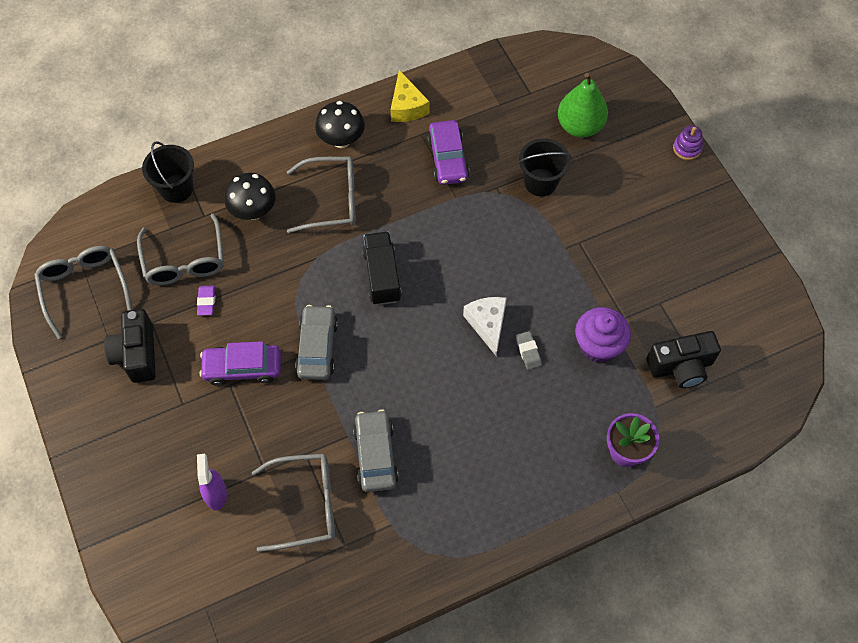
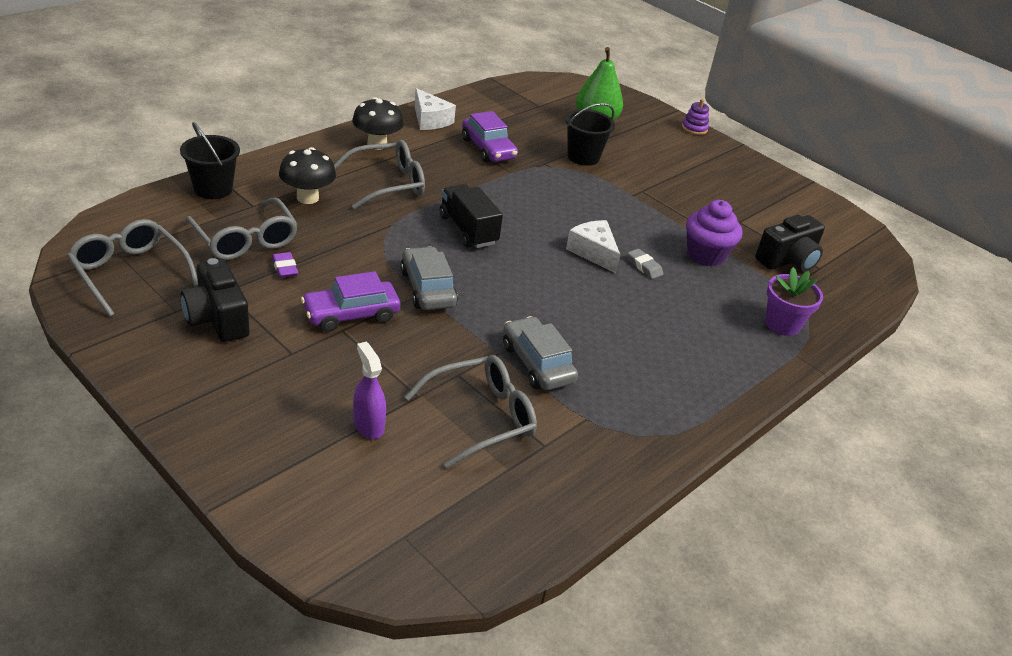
camera: 25 degrees left, 25 degrees down
yellow cheese [390,70,430,122] -> white cheese [414,88,456,130]

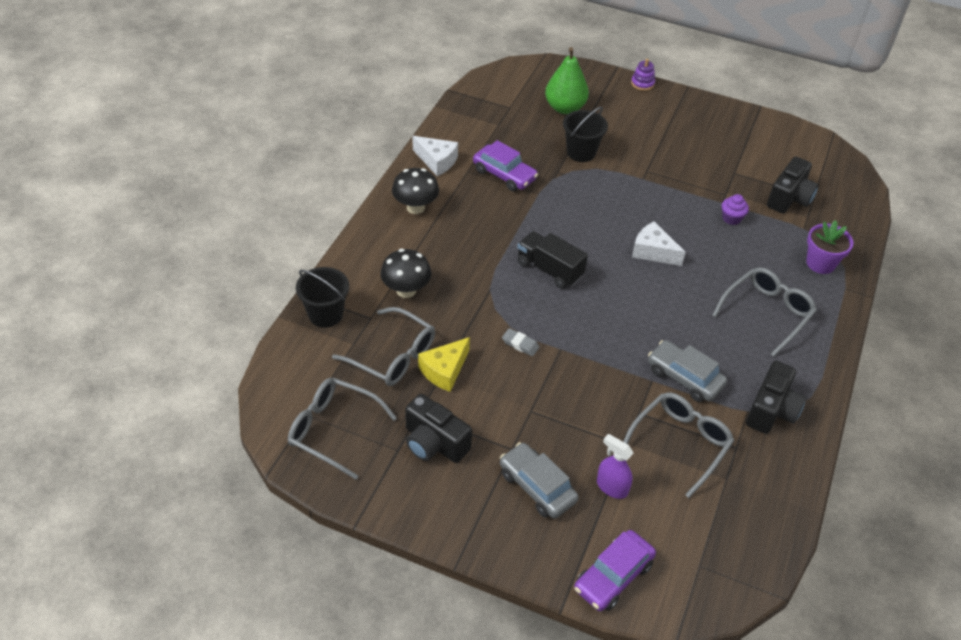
camera: 20 degrees left, 10 degrees up
purple eraser [272,252,298,278] -> yellow cheese [418,337,470,392]
purple car [301,271,400,332] -> purple car moved to [574,530,656,611]
grey glasses [334,140,425,209] -> grey glasses moved to [712,267,817,356]
grey car [400,246,458,310] -> grey car moved to [500,442,579,518]
grey eraser [628,249,663,279] -> grey eraser moved to [502,328,540,356]
purple cupcake [686,200,742,267] -> purple cupcake [722,194,749,225], size x0.57
none -> black camera [746,361,806,434]

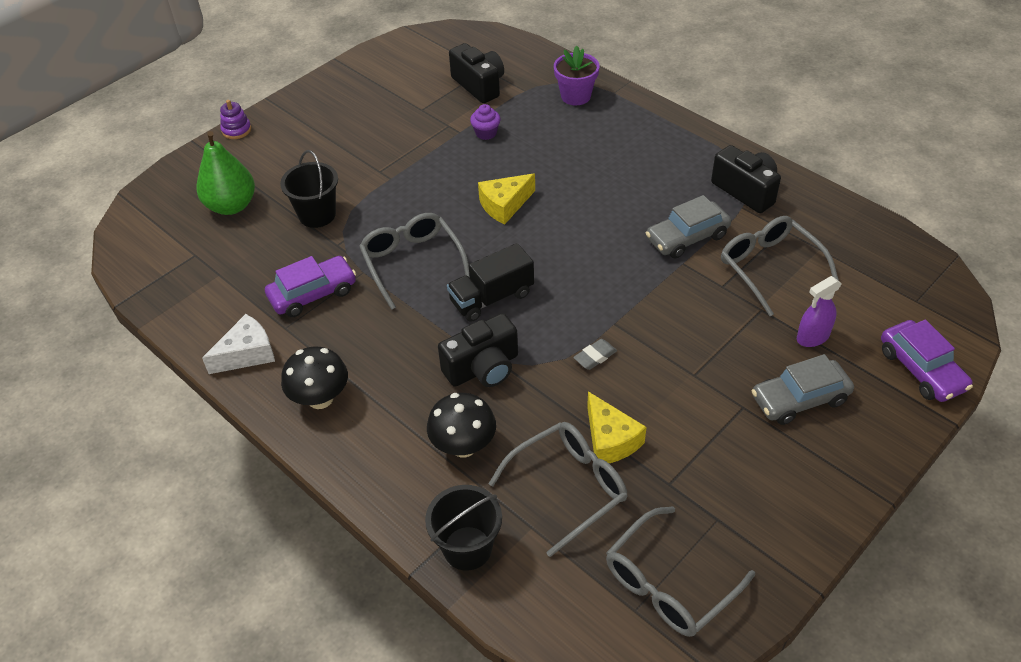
camera: 65 degrees left, 0 degrees up
black camera [405,394,472,463] -> black camera moved to [438,313,518,387]
white cheese [632,221,686,266] -> yellow cheese [478,173,535,225]
grey glasses [712,267,817,356] -> grey glasses moved to [359,213,470,310]

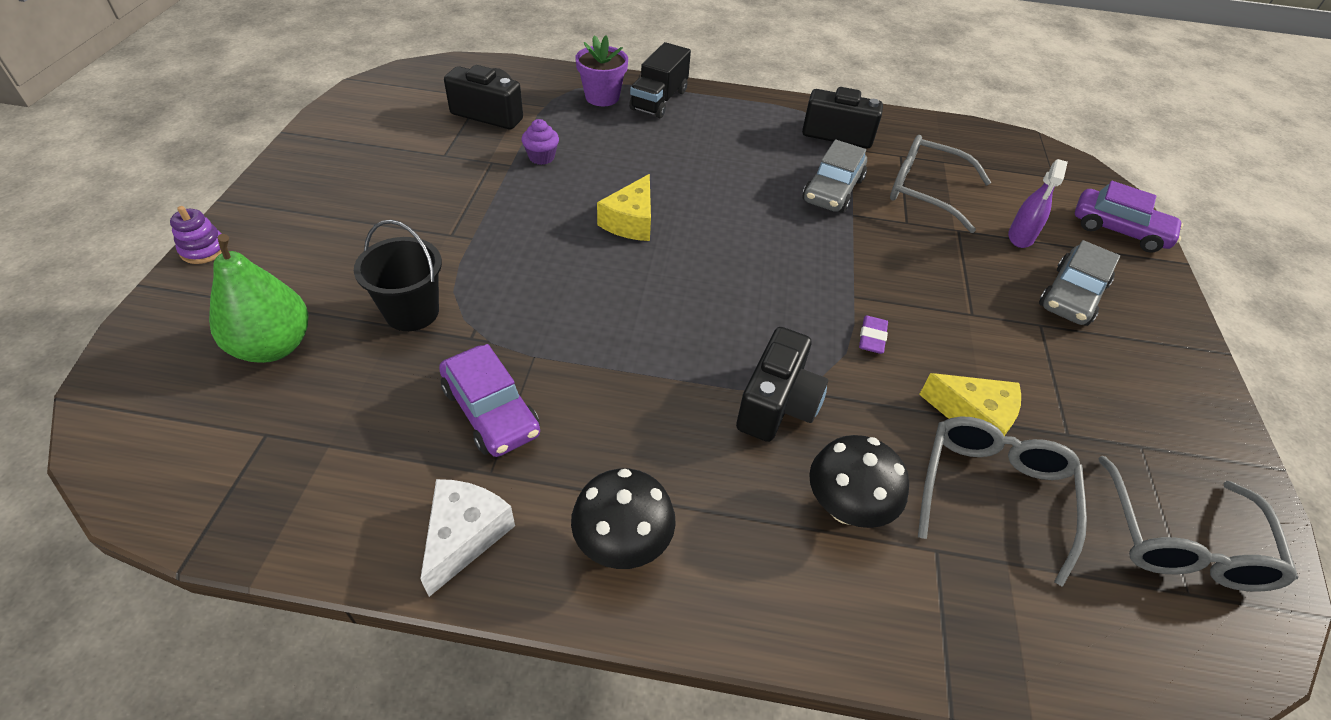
camera: 40 degrees left, 0 degrees up
purple car [265,256,356,317] -> purple car turned 120 degrees clockwise [439,344,540,457]
grey glasses [359,213,470,310] -> none
black bucket [425,485,502,571] -> none
black truck [447,243,534,322] -> black truck moved to [629,42,691,118]
grey eraser [573,339,617,370] -> purple eraser [859,316,888,354]

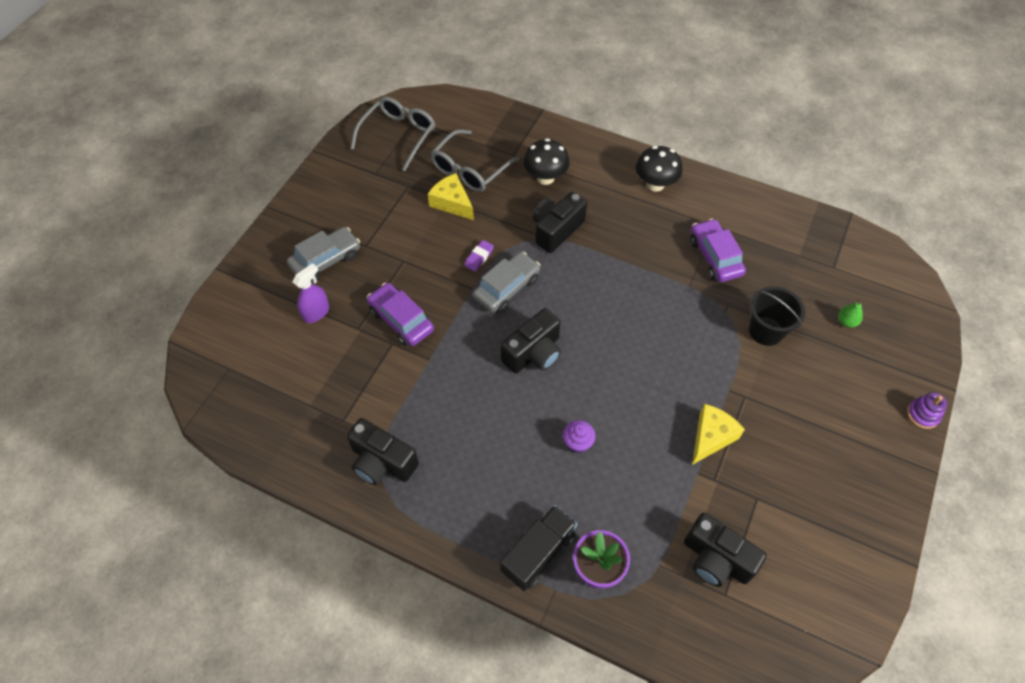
camera: 160 degrees left, 10 degrees up
green pear [209,234,308,363] -> green pear [838,299,863,328], size x0.44
white cheese [420,479,515,597] -> none
purple cupcake [521,119,559,165] -> purple cupcake moved to [563,420,596,453]
yellow cheese [597,174,651,241] -> yellow cheese moved to [692,404,745,465]
grey car [803,140,867,213] -> grey car moved to [473,252,540,312]
grey glasses [890,135,991,233] -> none
purple car [1075,181,1184,253] -> purple car moved to [367,283,434,346]
none -> black camera [500,308,561,374]

